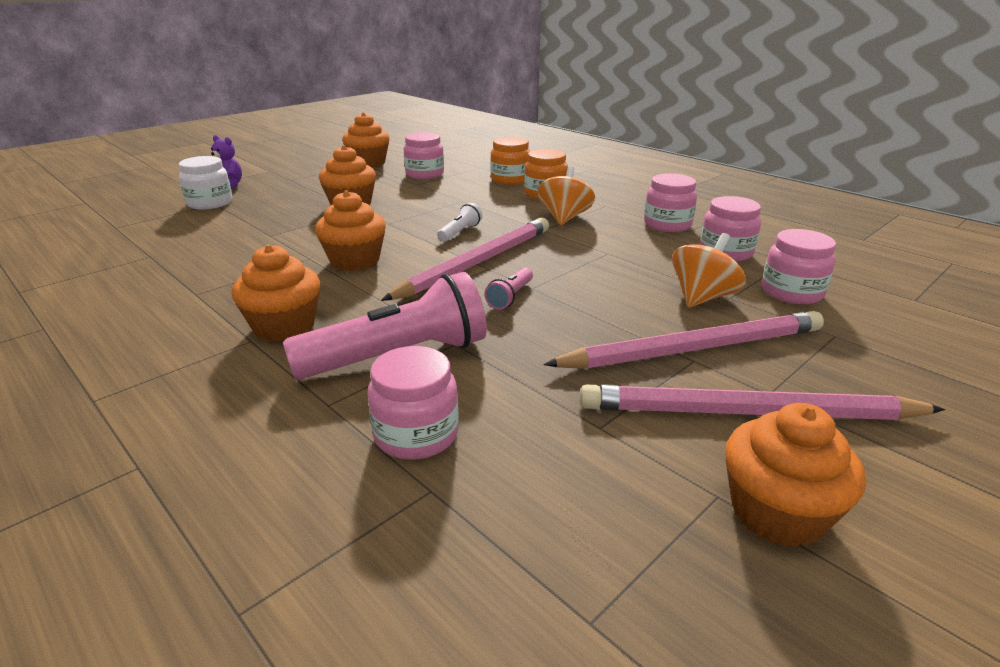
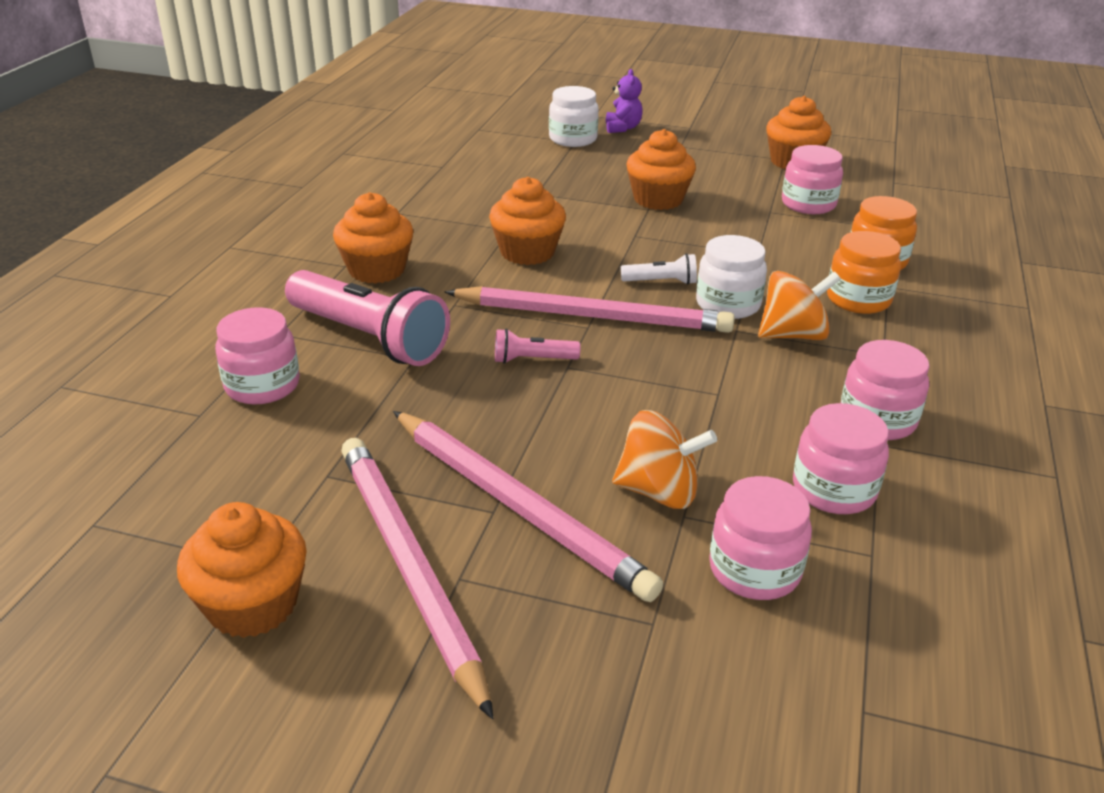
camera: 60 degrees right, 5 degrees up
none -> white jar [696,235,767,319]

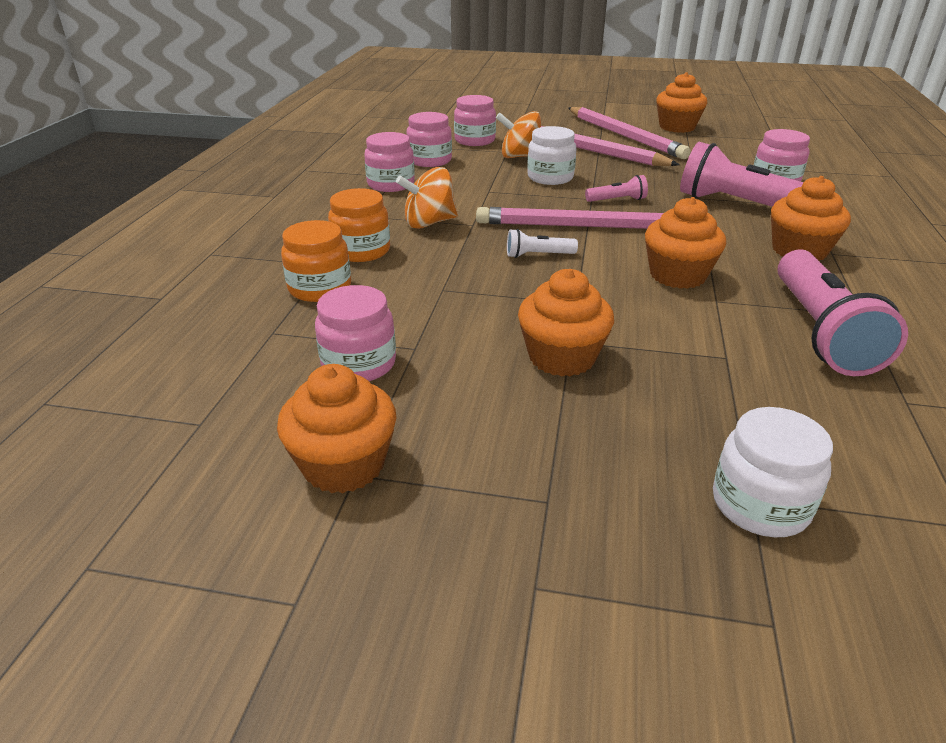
camera: 175 degrees right, 0 degrees up
purple teddy bear [606,69,643,133] -> none
white jar [696,235,767,319] -> white jar moved to [527,126,577,185]
none -> pink flashlight [777,249,908,376]

